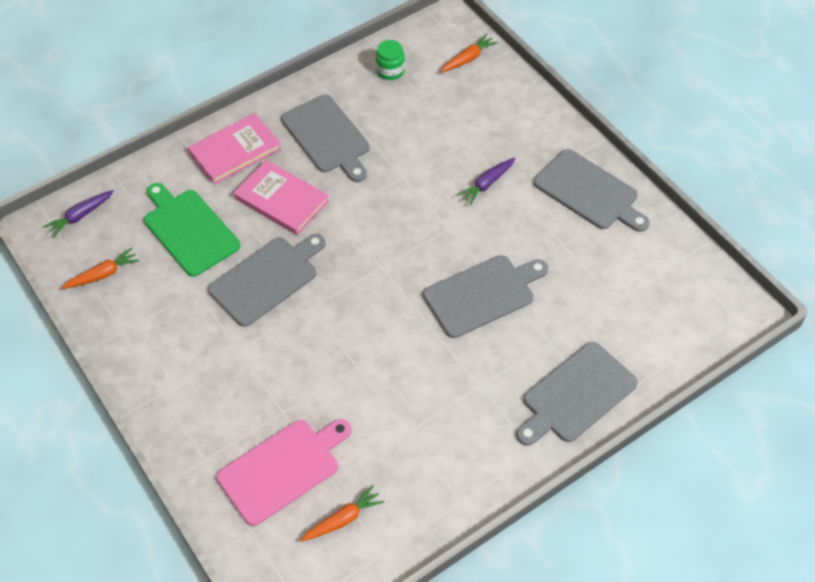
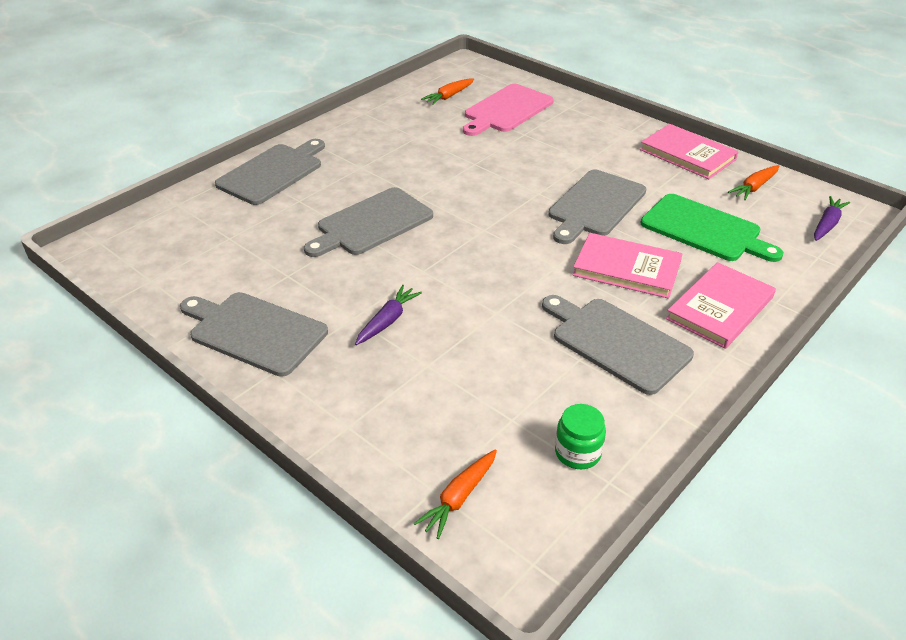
camera: 165 degrees right, 15 degrees down
none -> pink book [640,124,738,179]

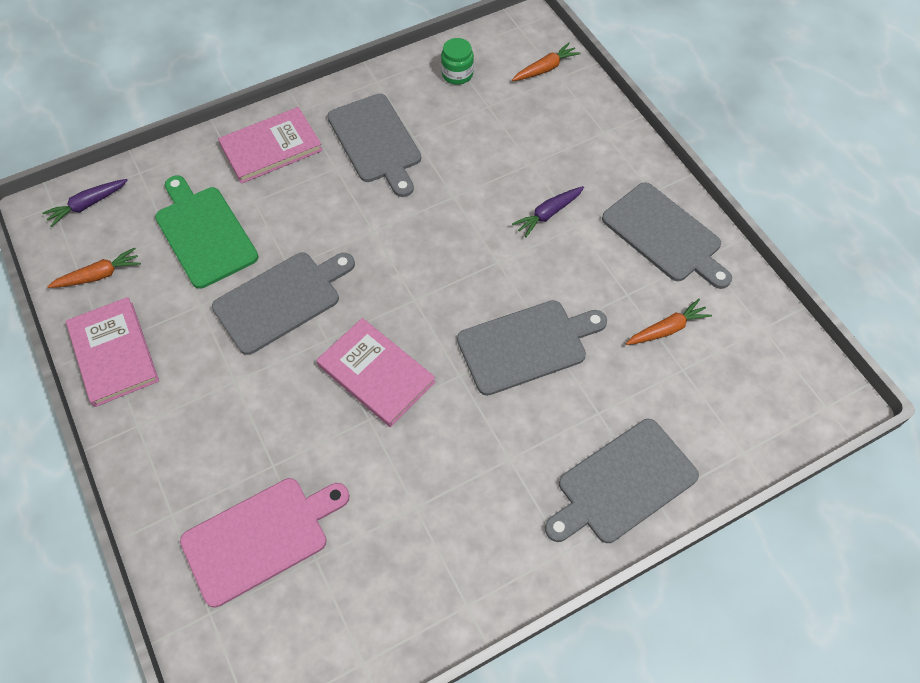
camera: 160 degrees left, 20 degrees up
orange carrot [421,79,474,105] -> orange carrot moved to [626,299,712,345]
pink book [572,233,682,299] -> pink book moved to [317,318,436,427]

